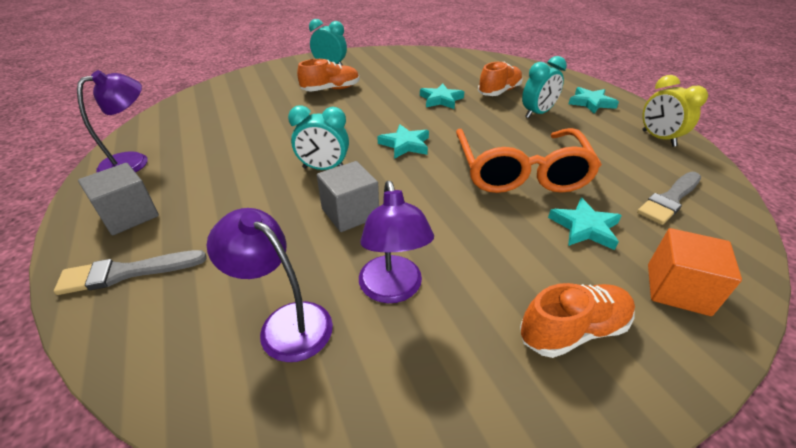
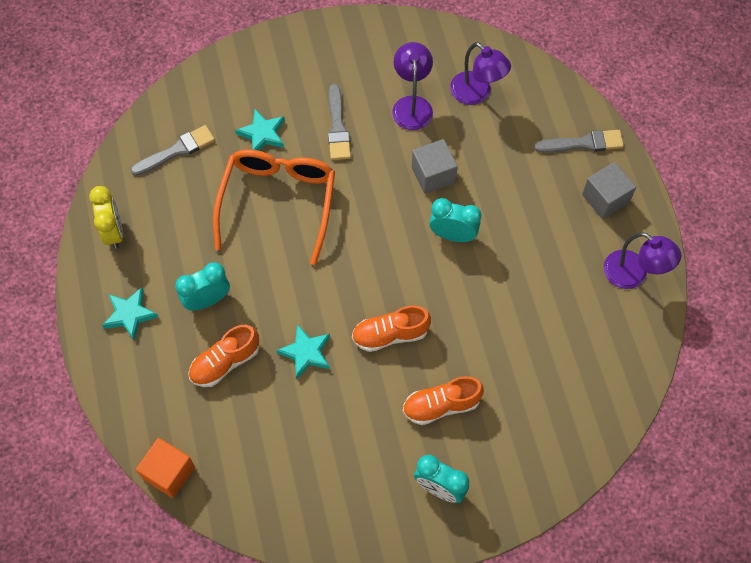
camera: 170 degrees left, 25 degrees up
purple lamp [77,70,148,173] -> purple lamp turned 105 degrees counterclockwise [604,232,681,289]
turquoise star [378,124,429,159] -> none
orange shoe [520,283,635,358] -> orange shoe moved to [352,305,431,352]
orange cube [648,228,742,316] -> orange cube moved to [136,438,195,498]
none -> grey brush [328,84,351,160]

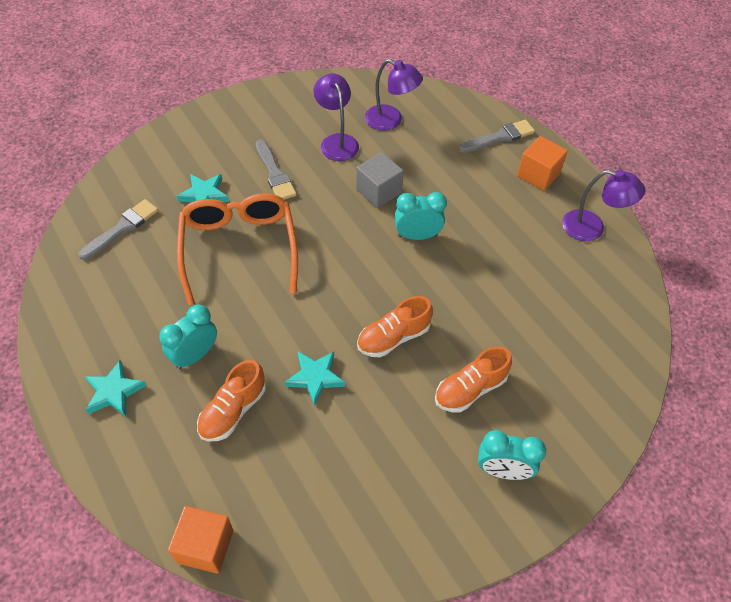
camera: 20 degrees left, 10 degrees down
yellow clock [89,186,123,249] -> none
grey cube [582,162,636,219] -> orange cube [517,136,568,191]

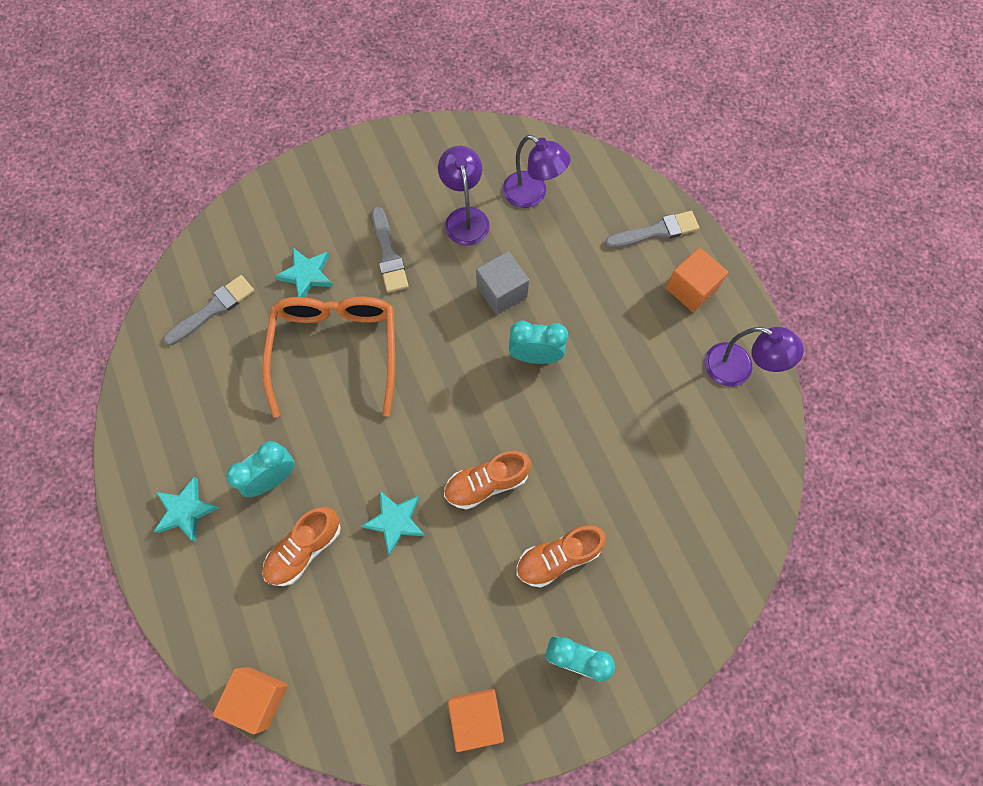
camera: 10 degrees right, 15 degrees up
none -> orange cube [448,688,504,752]

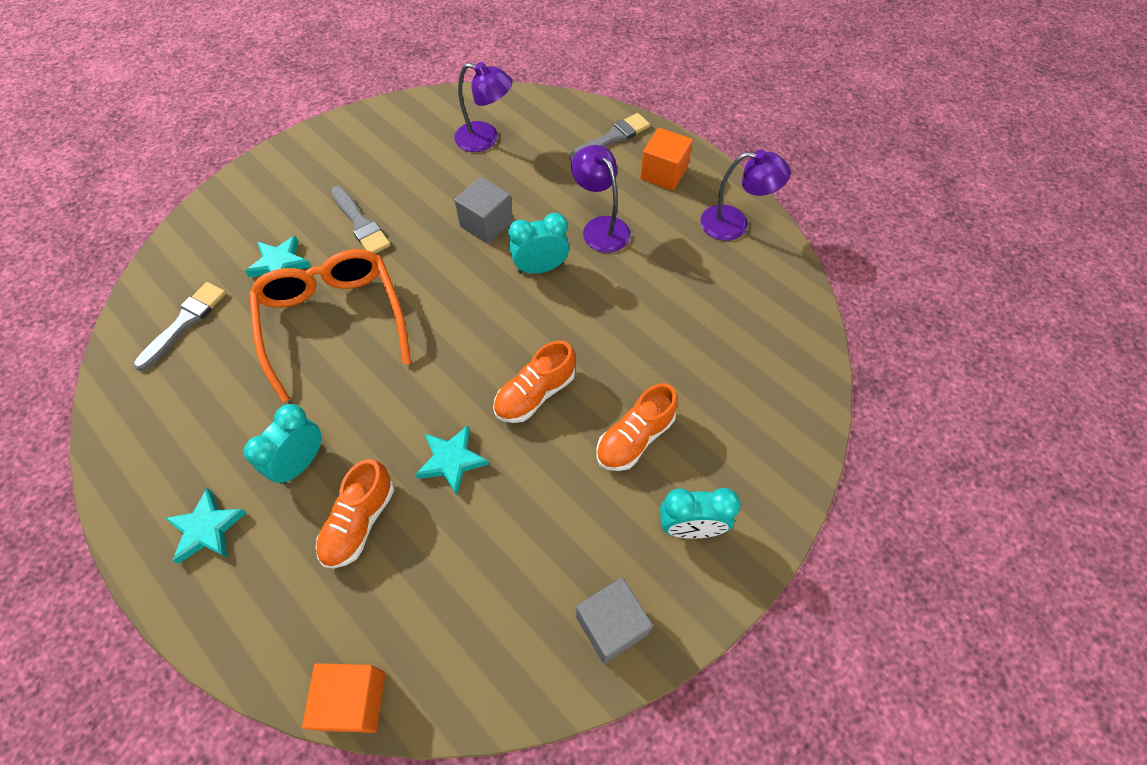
camera: 20 degrees left, 10 degrees down
purple lamp [438,146,490,246] -> purple lamp moved to [571,145,631,253]
orange cube [448,688,504,752] -> grey cube [576,578,653,664]

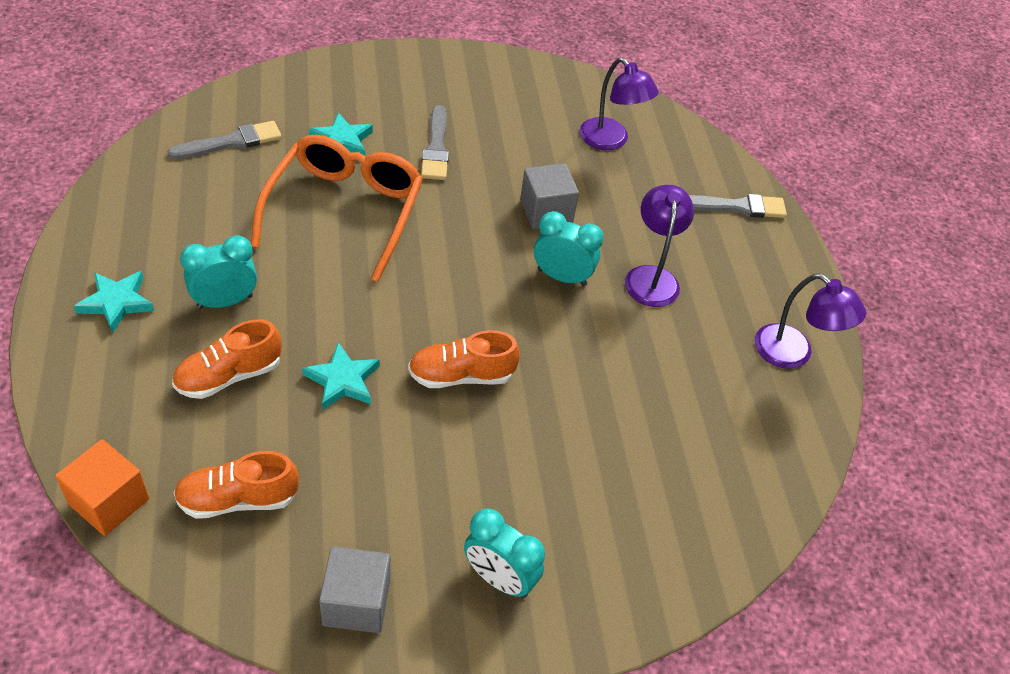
camera: 30 degrees right, 10 degrees down
orange shoe [596,383,678,471] -> orange shoe moved to [174,451,299,519]
orange cube [640,128,693,191] -> none

